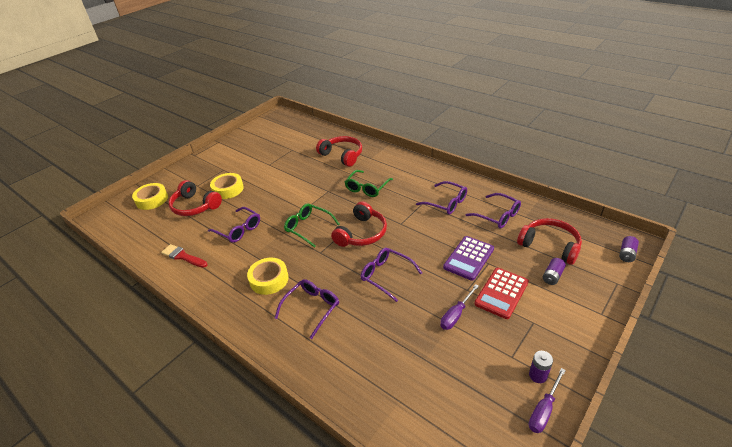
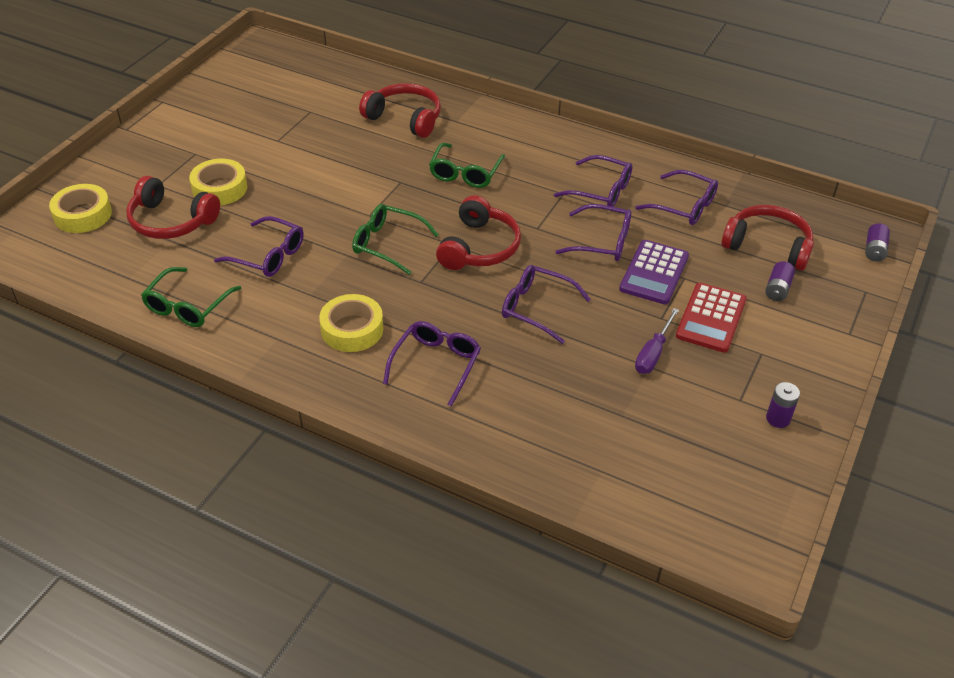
camera: 15 degrees left, 5 degrees up
red brush [161,244,208,268] -> green glasses [141,267,241,327]
purple screwdriver [529,368,566,433] -> none
none -> purple glasses [555,204,631,261]

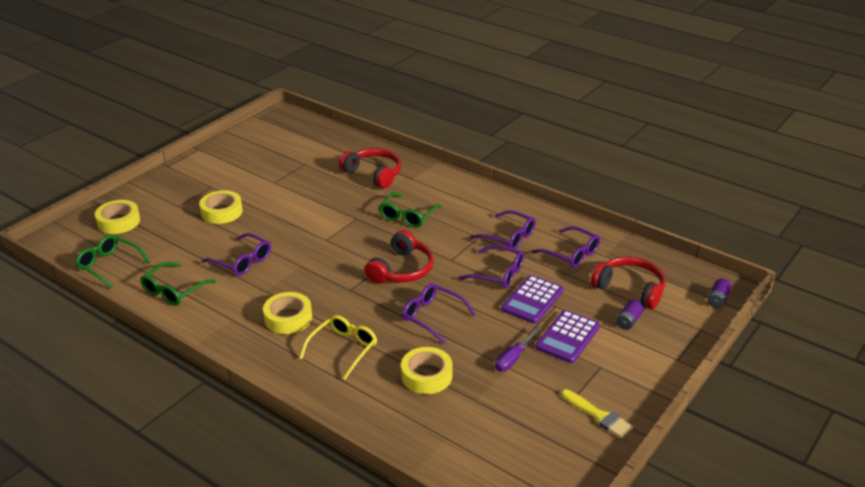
camera: 10 degrees right, 10 degrees down
red headphones [126,176,220,239] -> none
green glasses [352,204,439,275] -> green glasses moved to [75,235,150,289]
purple glasses [383,321,481,407] -> yellow glasses [299,315,377,380]
red calculator [676,283,747,353] -> purple calculator [535,310,600,363]
purple battery [766,382,800,428] -> yellow brush [561,389,634,439]
none -> yellow tape [401,347,453,394]

